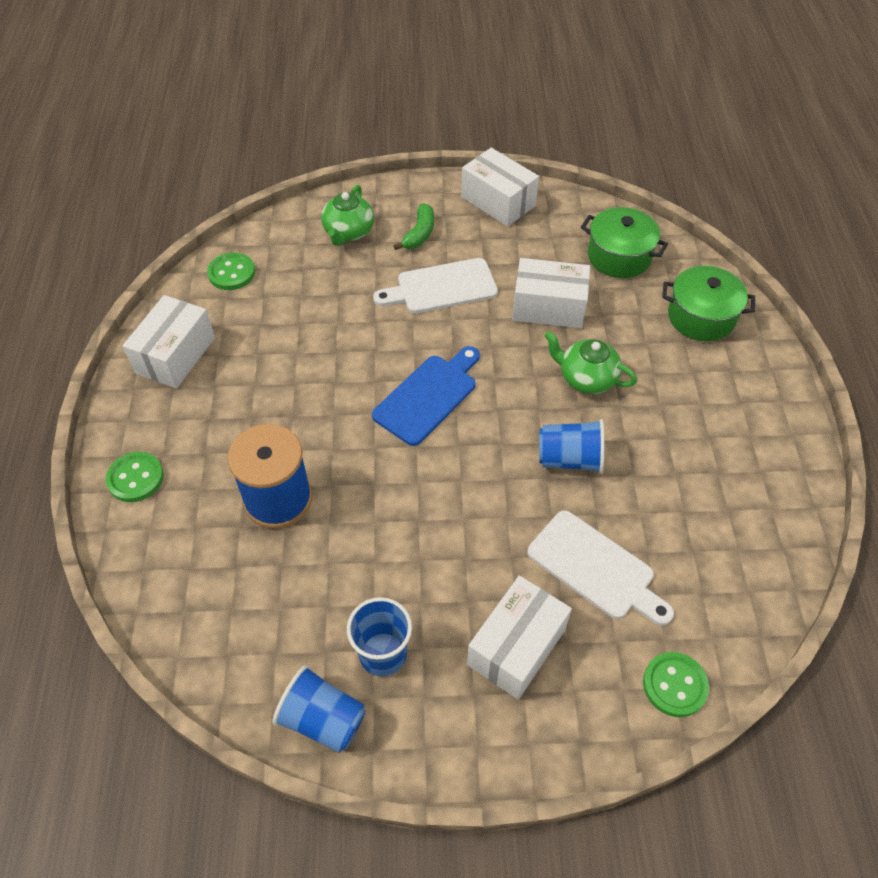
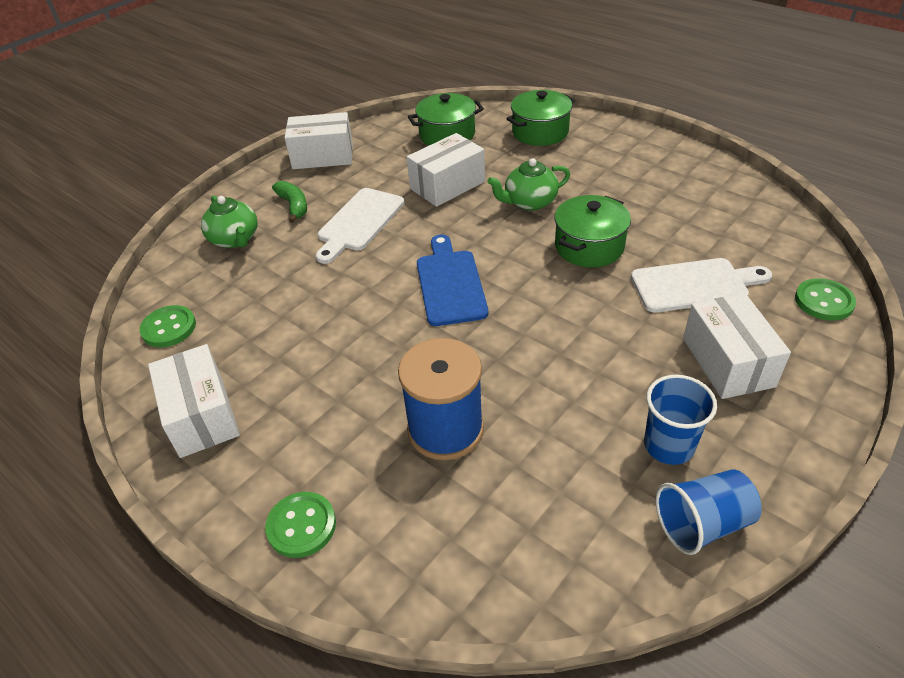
camera: 45 degrees left, 10 degrees down
blue cup [539,419,604,474] -> green pot [554,195,631,267]

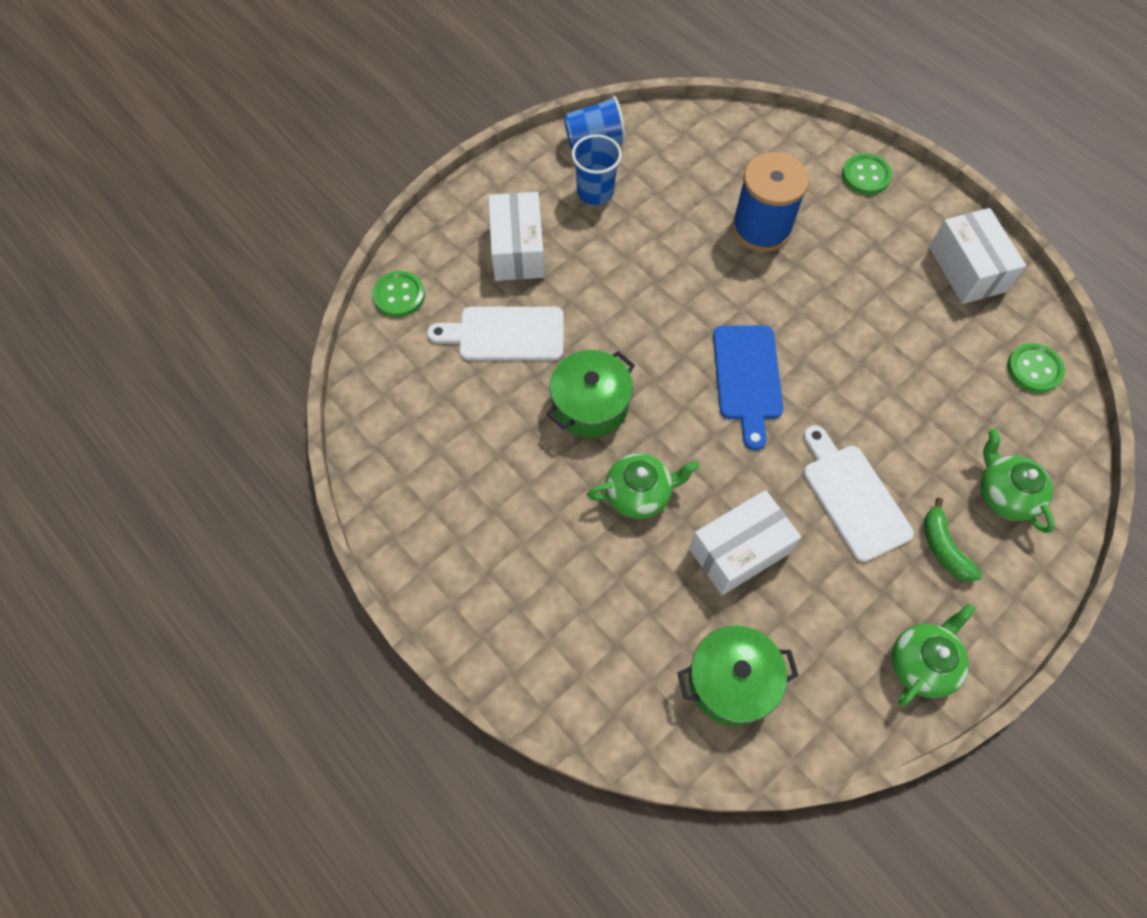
camera: 175 degrees left, 20 degrees up
white box [285,112,353,169] -> green teapot [892,604,975,706]
white cutting board [316,188,404,264] -> white cutting board turned 60 degrees counterclockwise [803,425,914,562]
green pot [507,90,575,146] -> none

